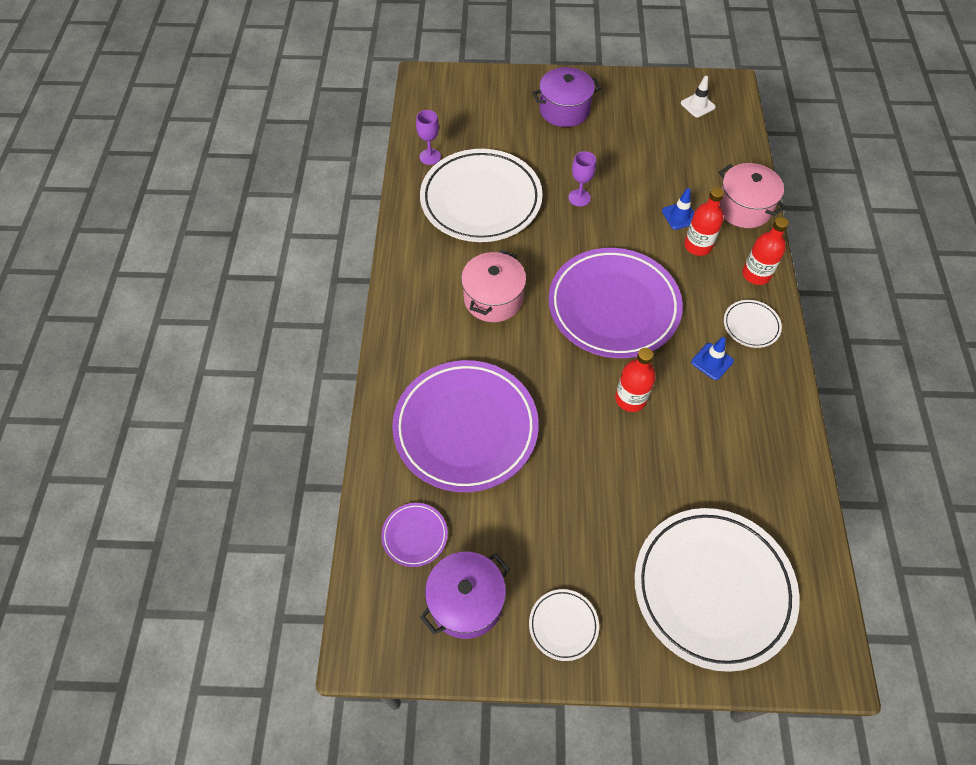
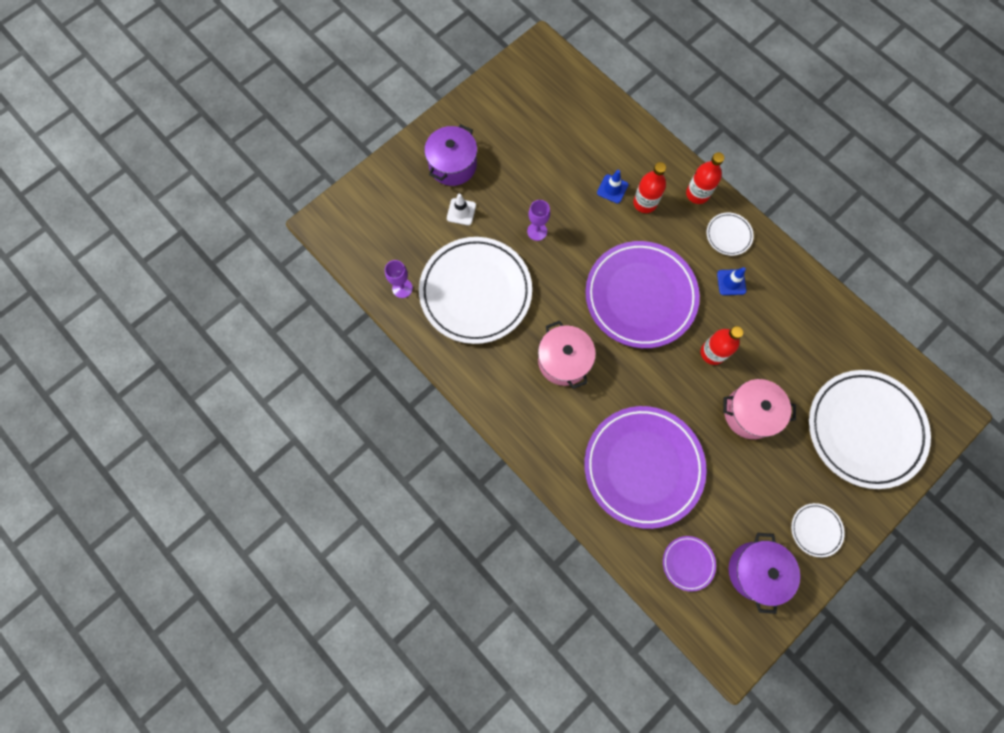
camera: 45 degrees left, 15 degrees up
white traffic cone [681,76,716,117] -> white traffic cone moved to [447,194,476,225]
pink pot [719,163,786,228] -> pink pot moved to [723,379,796,439]

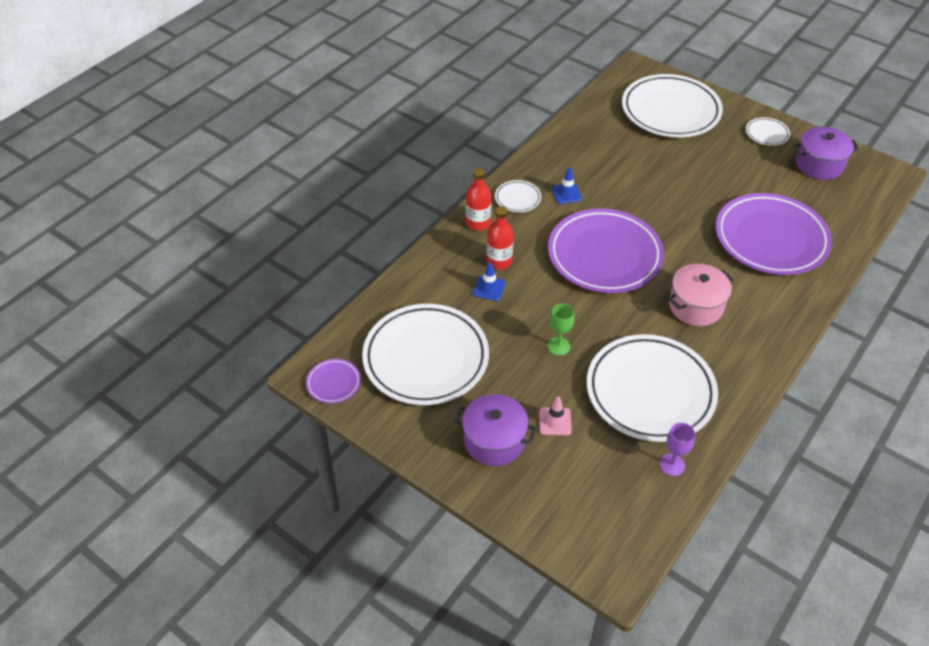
camera: 100 degrees left, 25 degrees down
white traffic cone [447,194,476,225] -> pink traffic cone [539,397,572,435]
purple goblet [527,200,550,241] -> green goblet [547,303,574,356]
purple plate [663,536,716,592] -> purple plate moved to [306,359,361,404]
red bottle [701,326,743,365] -> none
pink pot [723,379,796,439] -> none
none -> white plate [362,304,489,405]

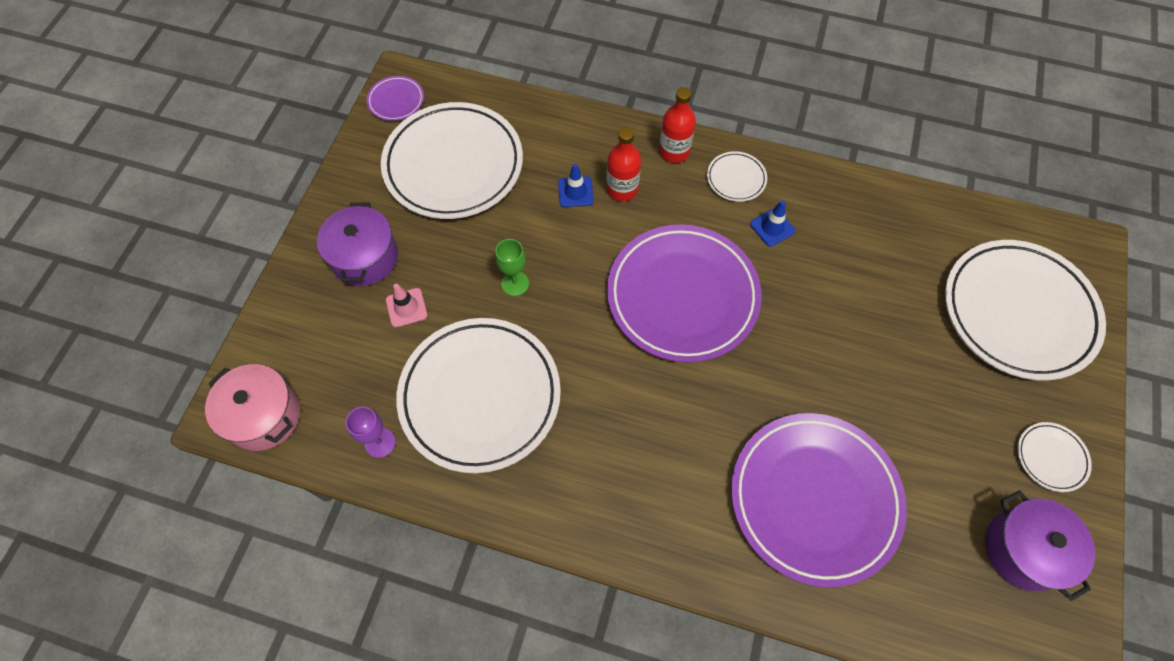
camera: 70 degrees right, 15 degrees up
pink pot [668,264,734,326] -> pink pot moved to [205,364,300,451]

